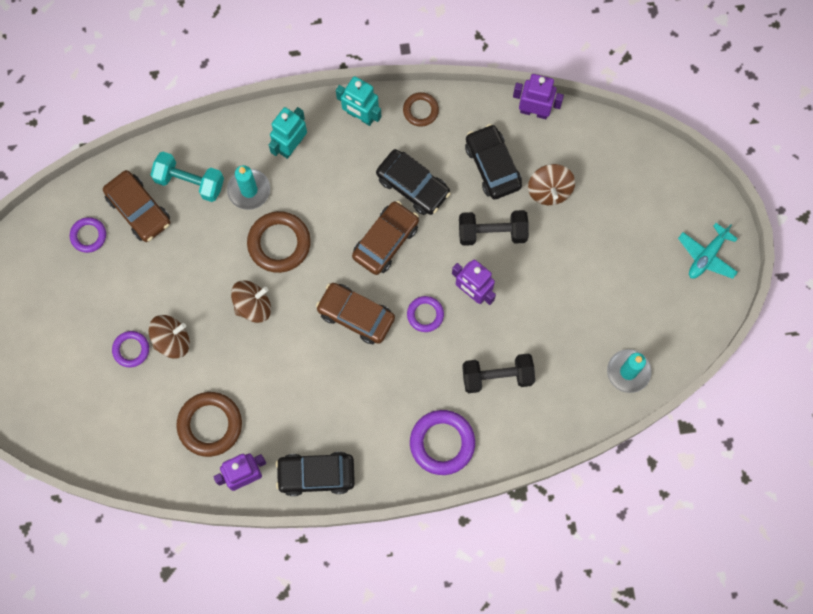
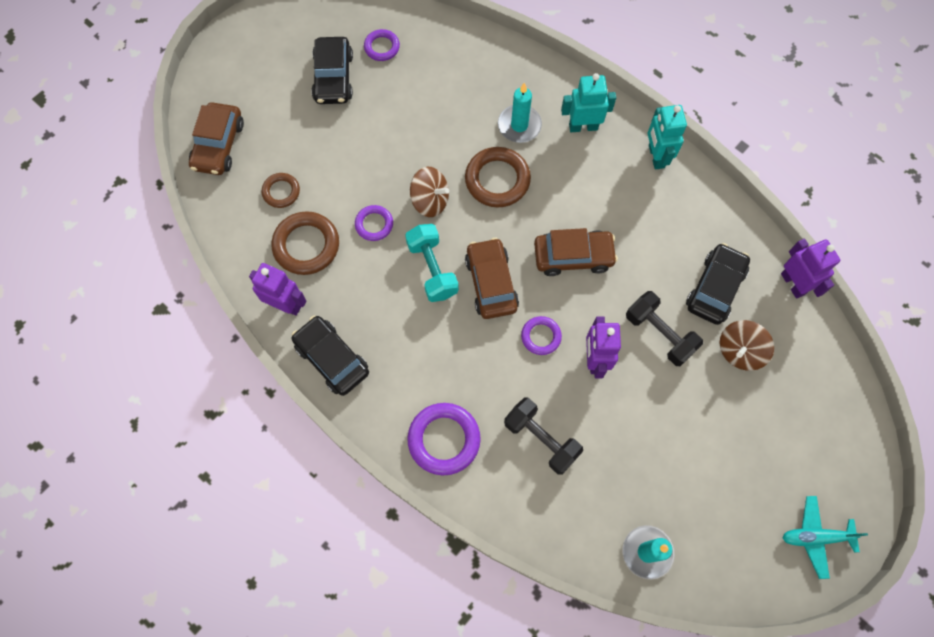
camera: 50 degrees right, 5 degrees down
brown car [103,170,170,242] -> brown car moved to [189,102,244,175]
purple ring [112,331,149,368] -> purple ring moved to [355,205,393,241]
brown spinning top [149,315,190,359] -> none
turquoise dumbbell [151,152,224,202] -> turquoise dumbbell moved to [405,224,459,302]
black car [376,149,451,215] -> black car moved to [311,37,353,104]
brown ring [403,92,439,127] -> brown ring moved to [262,173,300,208]

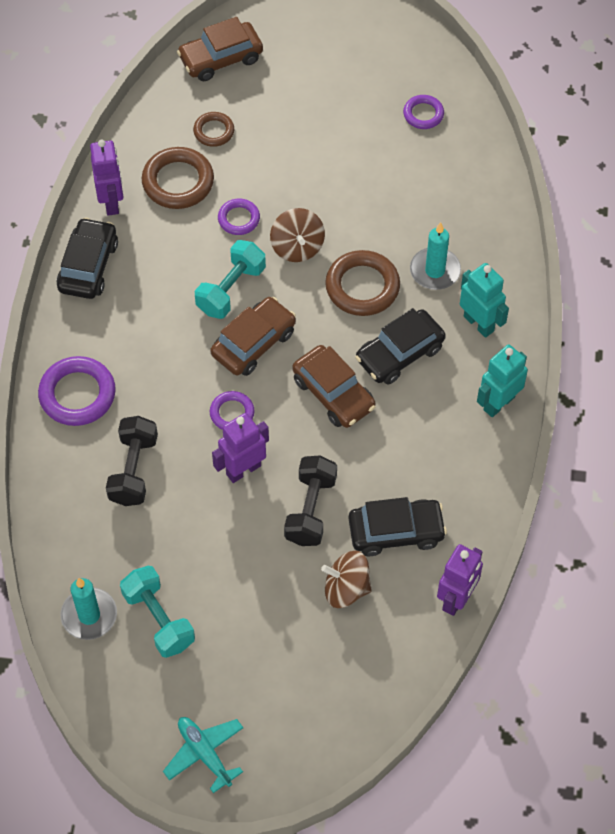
camera: 55 degrees right, 10 degrees down
black car [311,37,353,104] -> black car moved to [355,308,446,385]
none -> turquoise dumbbell [120,566,195,658]

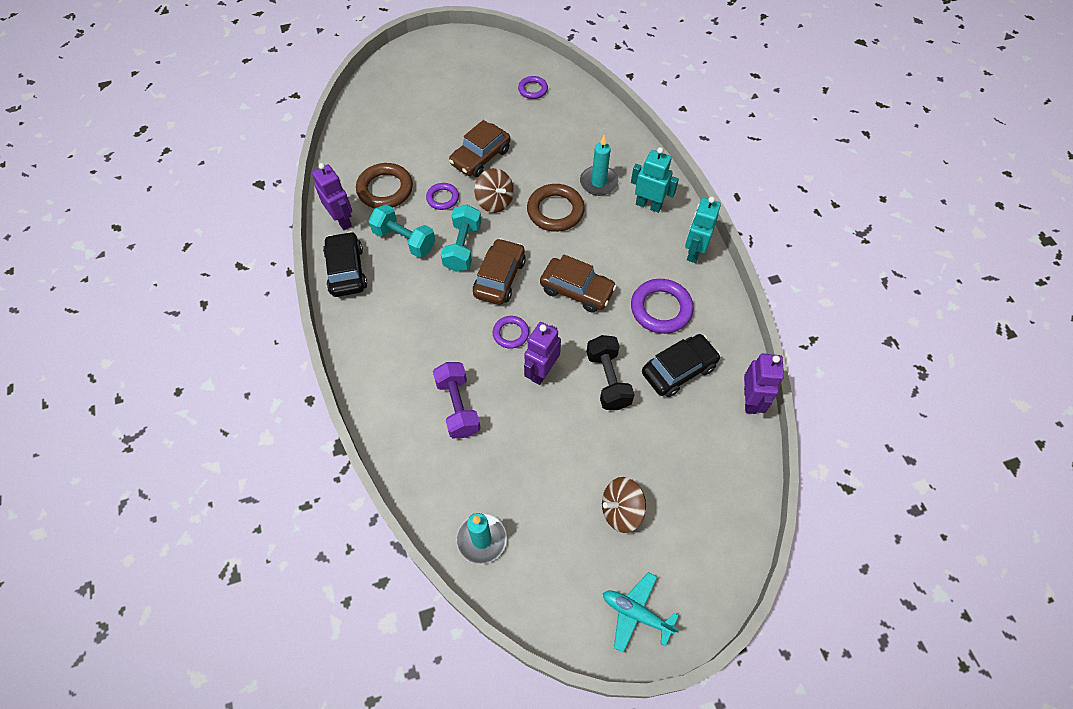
camera: 25 degrees left, 0 degrees up
purple ring [38,356,116,426] -> purple ring moved to [631,279,694,334]
black dumbbell [106,416,158,506] -> purple dumbbell [433,362,480,438]
turquoise dumbbell [120,566,195,658] -> turquoise dumbbell moved to [369,205,436,257]
brown car [177,17,263,81] -> brown car moved to [449,120,510,177]
brown ring [193,112,234,147] -> none
brown spinning top [321,551,372,608] -> brown spinning top moved to [602,477,646,533]
black car [355,308,446,385] -> none

